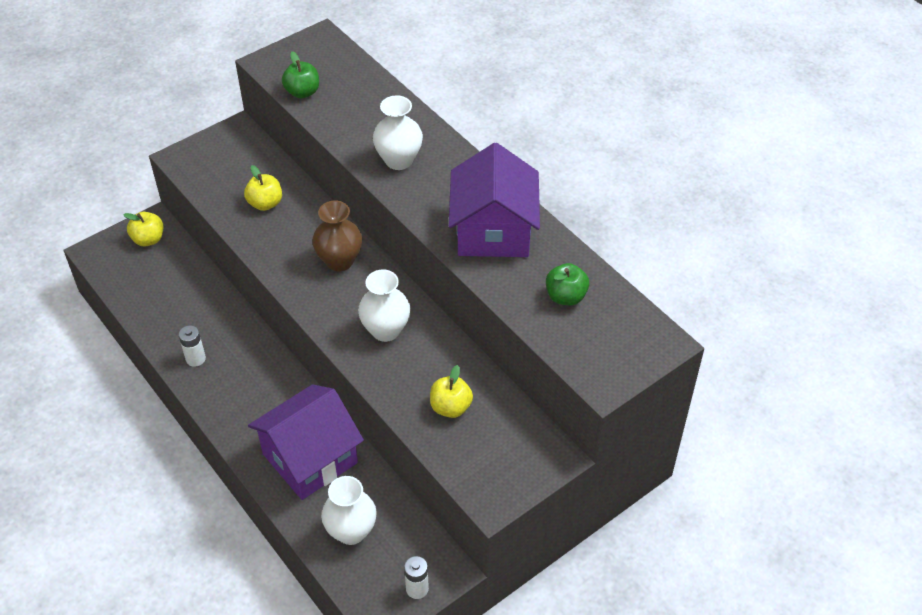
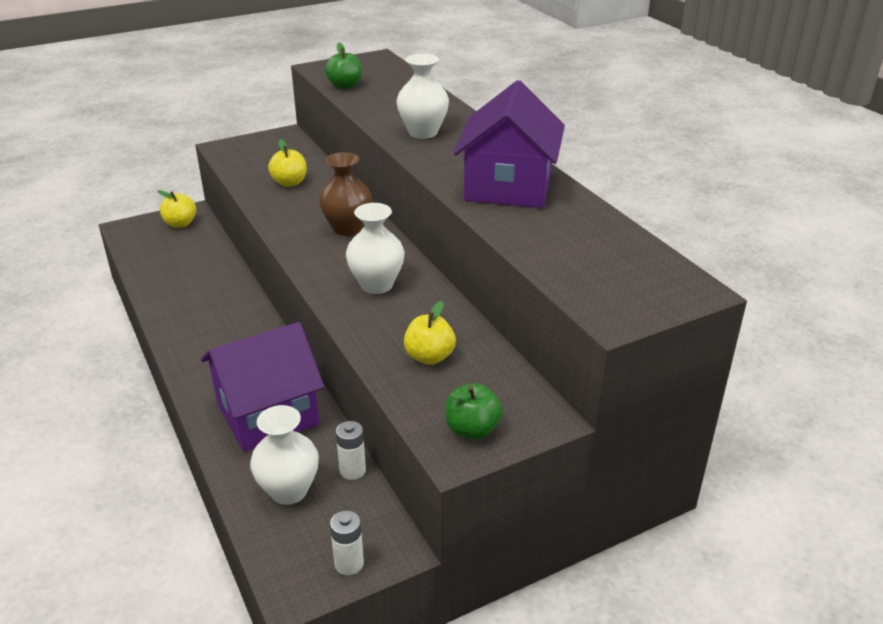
camera: 10 degrees right, 15 degrees down
white battery [179,326,206,367] -> white battery moved to [336,421,366,480]
green apple [546,263,589,305] -> green apple moved to [445,383,503,440]

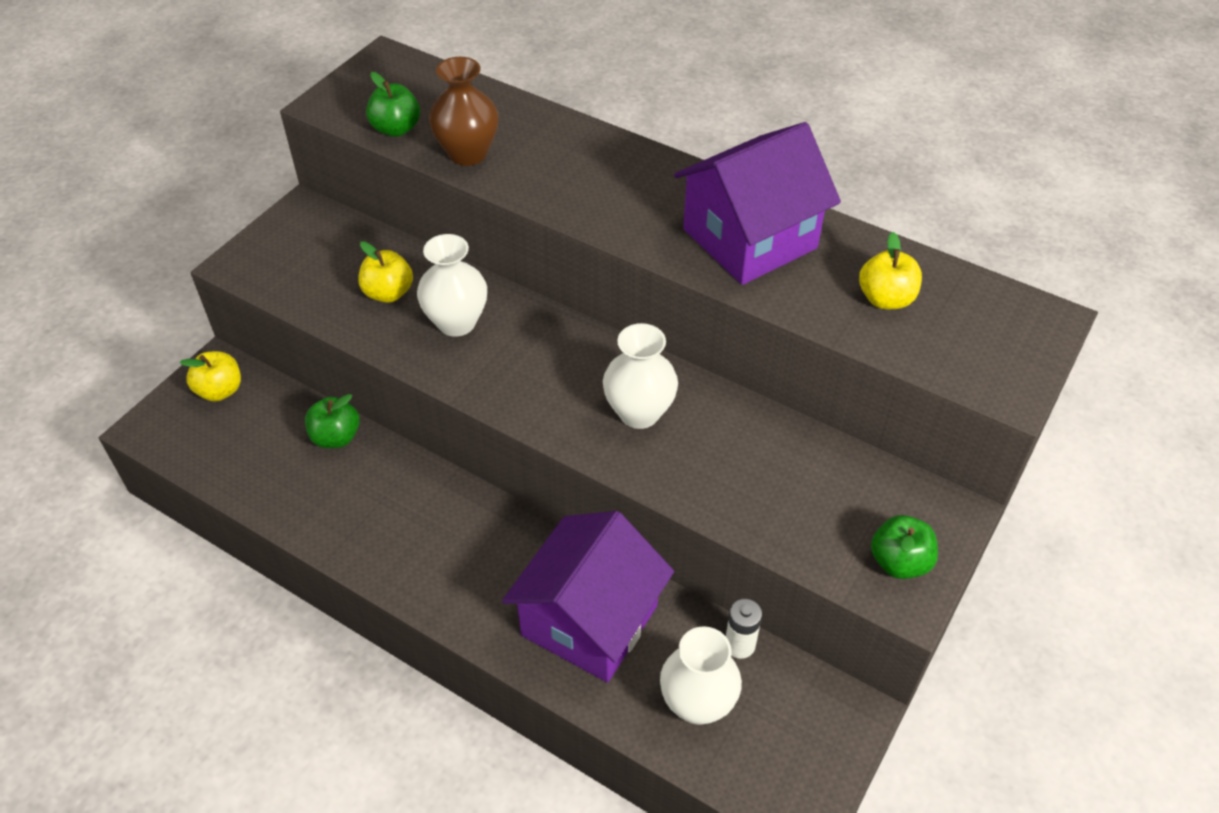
camera: 30 degrees left, 15 degrees up
brown vase [319,152,372,236] -> brown vase moved to [429,57,499,166]
white battery [330,511,364,575] -> none
white vase [396,54,449,139] -> white vase moved to [417,234,487,337]
yellow apple [404,301,456,365] -> yellow apple moved to [859,232,922,309]
purple house [454,80,565,208] -> purple house turned 75 degrees clockwise [674,122,841,285]
none -> green apple [305,394,360,448]

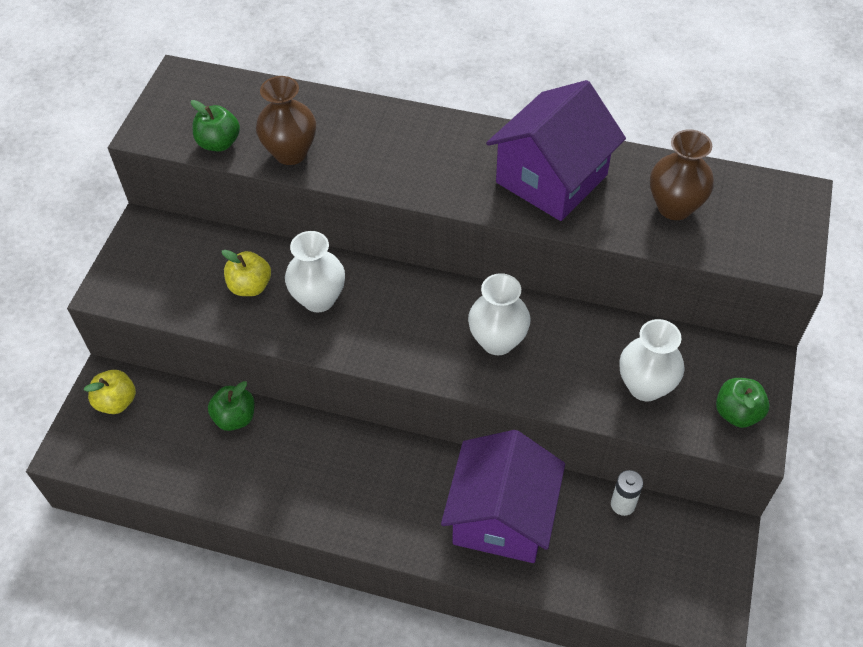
camera: 15 degrees left, 5 degrees up
white vase [660,626,742,725] -> white vase moved to [620,319,685,401]
yellow apple [859,232,922,309] -> brown vase [650,130,714,220]

